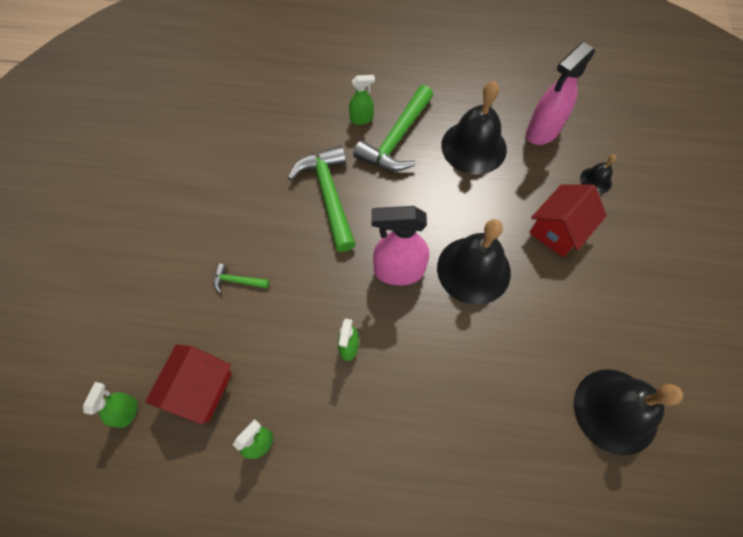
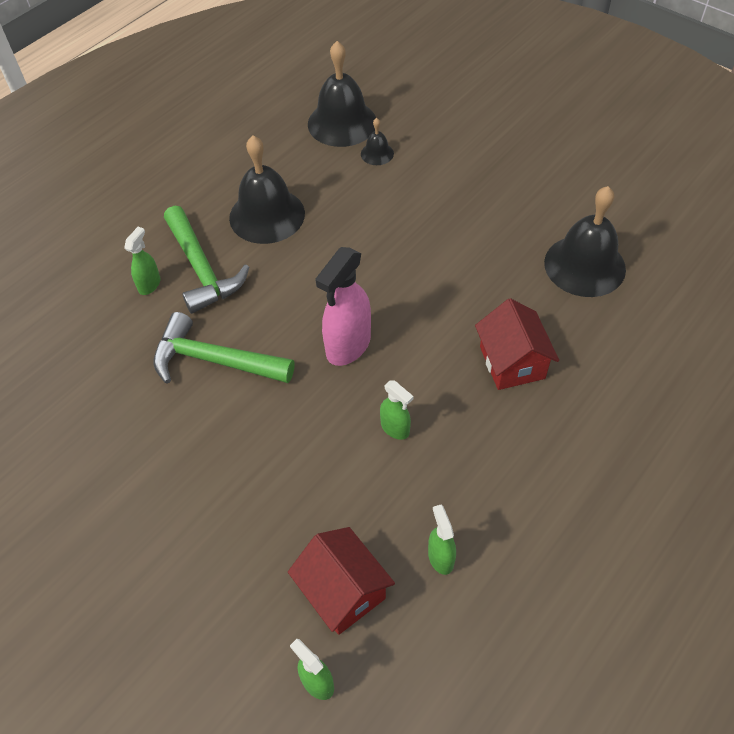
camera: 55 degrees left, 10 degrees down
green hammer [213,264,269,294] -> none
black bell [437,219,511,305] -> black bell moved to [308,41,376,147]
pink spray bottle [526,42,595,145] -> none
red house [529,184,607,257] -> red house moved to [475,298,559,390]

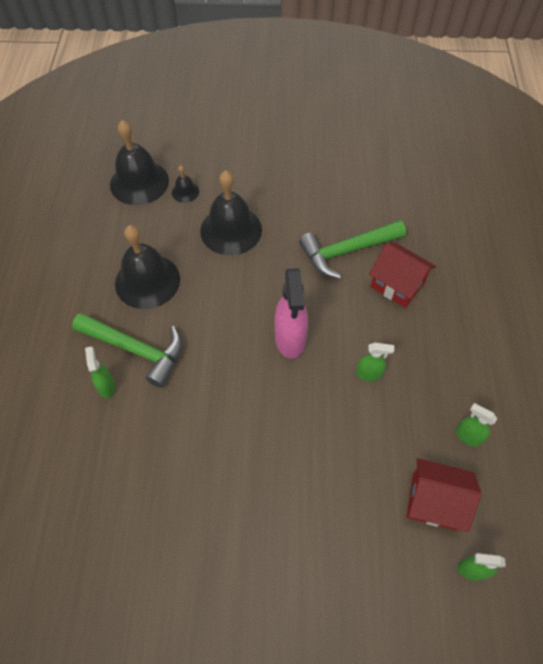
camera: 40 degrees left, 5 degrees up
green hammer [153,312,295,383] -> green hammer moved to [299,220,406,279]
black bell [544,186,626,297] -> black bell moved to [200,170,262,255]

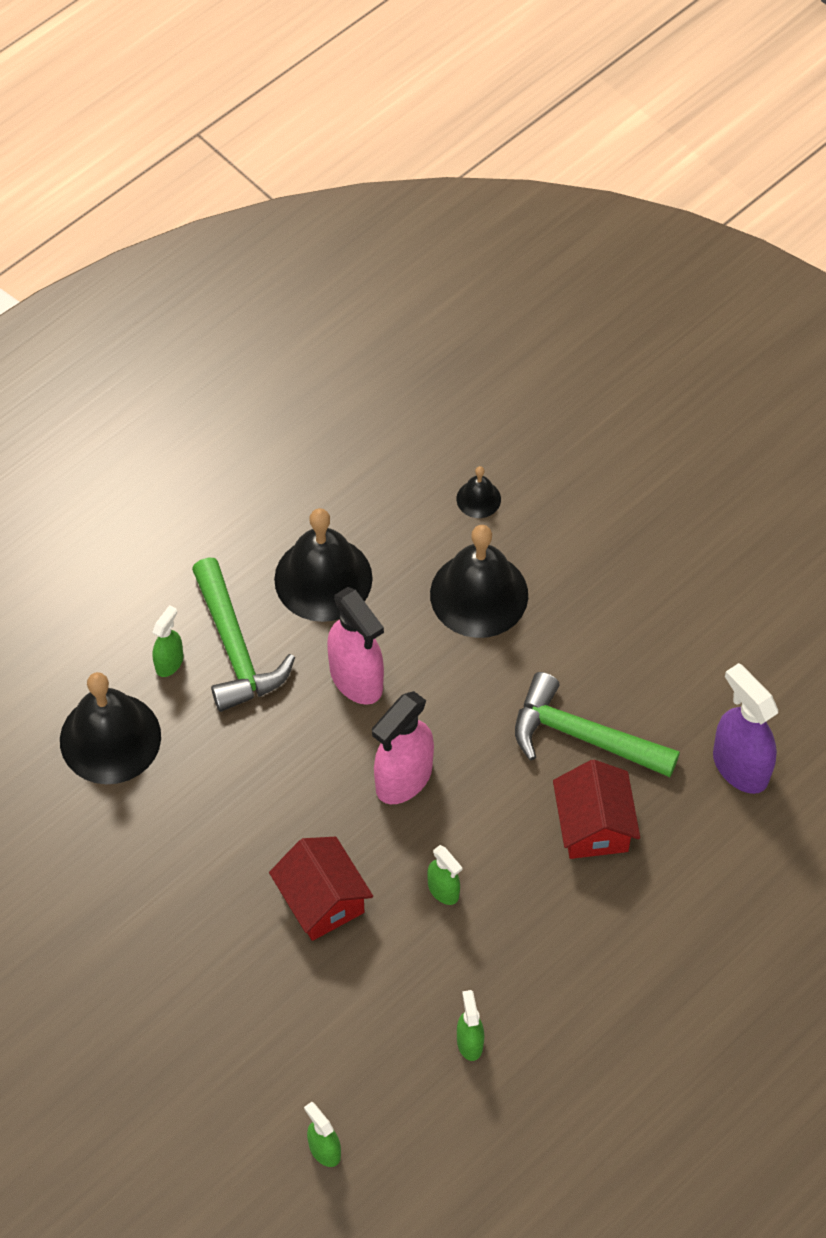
camera: 45 degrees right, 0 degrees up
black bell [110,120,169,205] -> black bell moved to [60,672,161,784]
red house [407,458,481,532] -> red house moved to [269,837,373,941]
none -> pink spray bottle [327,587,384,705]
none -> purple spray bottle [713,663,778,794]

